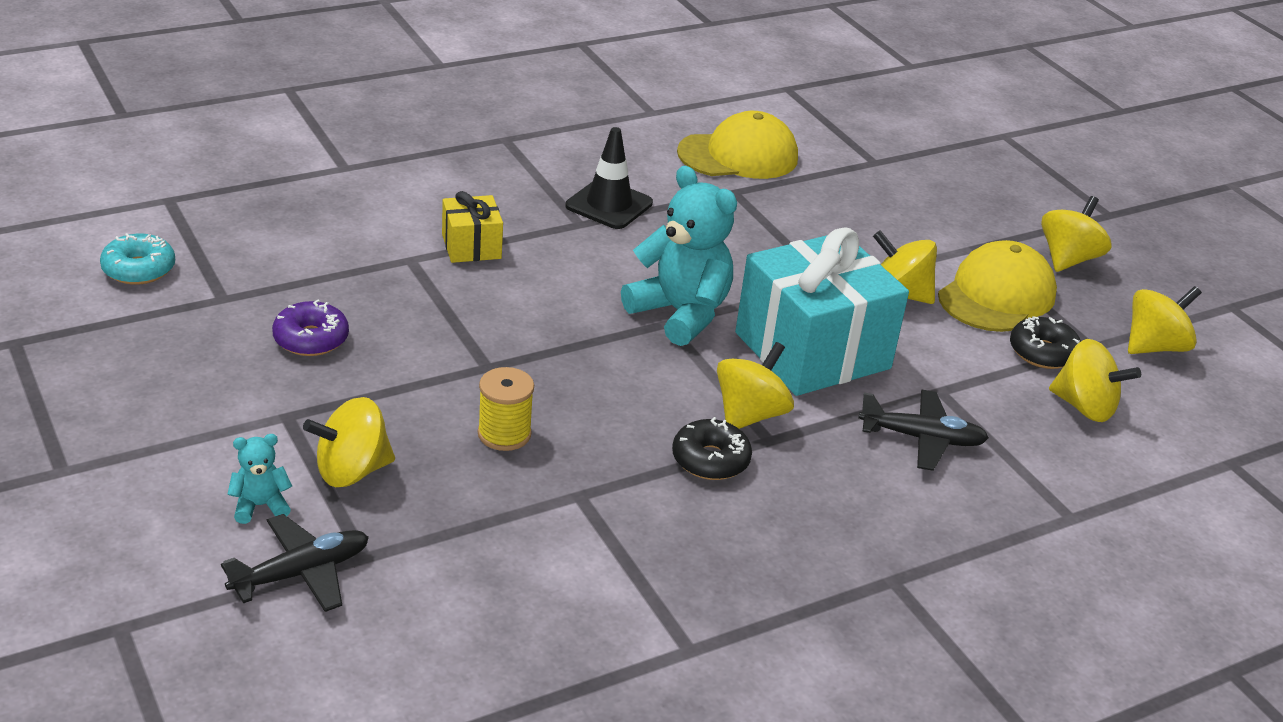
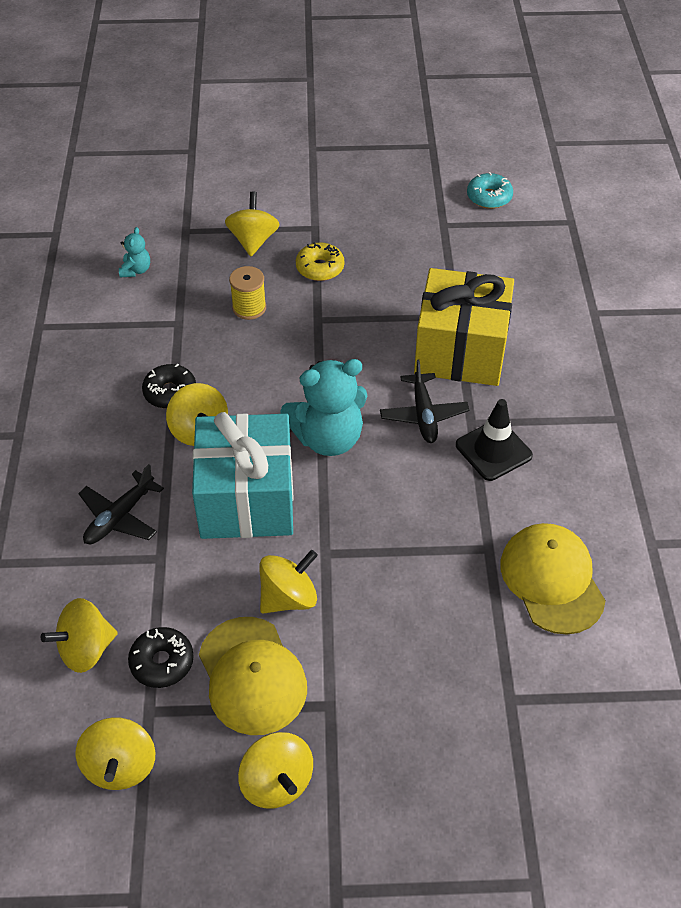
camera: 120 degrees right, 15 degrees up
black plane [221,514,369,612] -> black plane moved to [380,360,469,443]
turquoise teddy bear [227,434,292,524] -> turquoise teddy bear moved to [119,227,150,277]
purple donut [272,299,349,356] -> none
yellow gift [442,191,503,263] -> yellow gift [414,268,514,386], size x2.10
yellow cap [677,111,798,179] -> yellow cap turned 150 degrees clockwise [500,523,606,635]
none -> yellow donut [296,242,344,281]

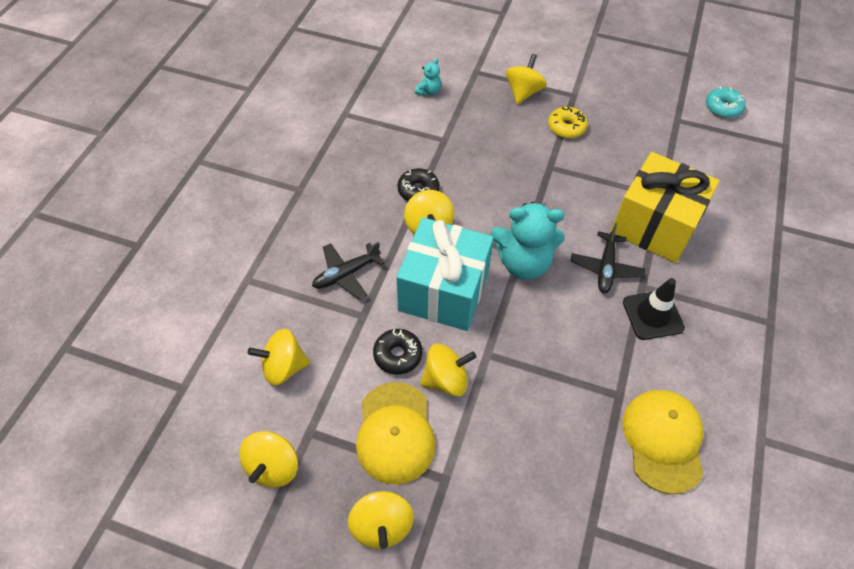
camera: 20 degrees right, 5 degrees up
black donut [128,627,194,688] -> black donut moved to [373,329,422,375]
yellow spool [229,266,266,320] -> none

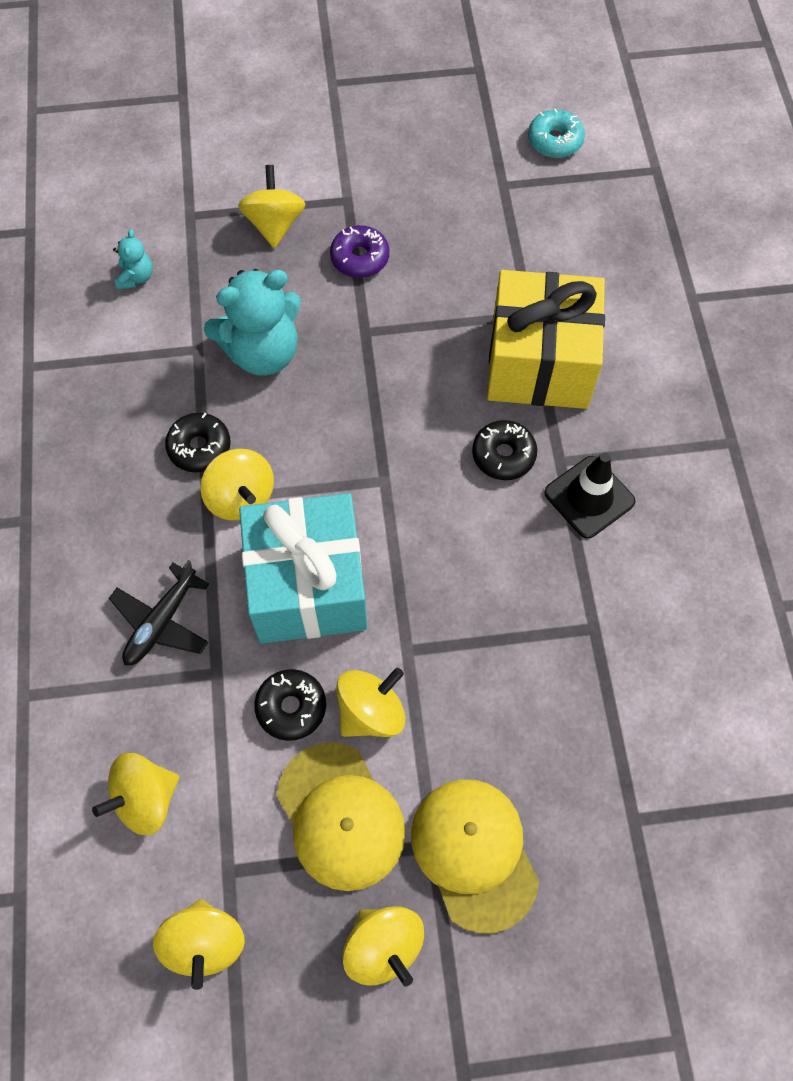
camera: 25 degrees left, 10 degrees up
turquoise teddy bear [491,202,565,280] -> turquoise teddy bear moved to [204,269,301,376]
yellow donut [548,106,588,138] -> purple donut [330,225,389,278]
black plane [571,223,645,293] -> black donut [472,420,537,480]
yellow cap [622,390,703,494] -> yellow cap moved to [411,779,539,933]

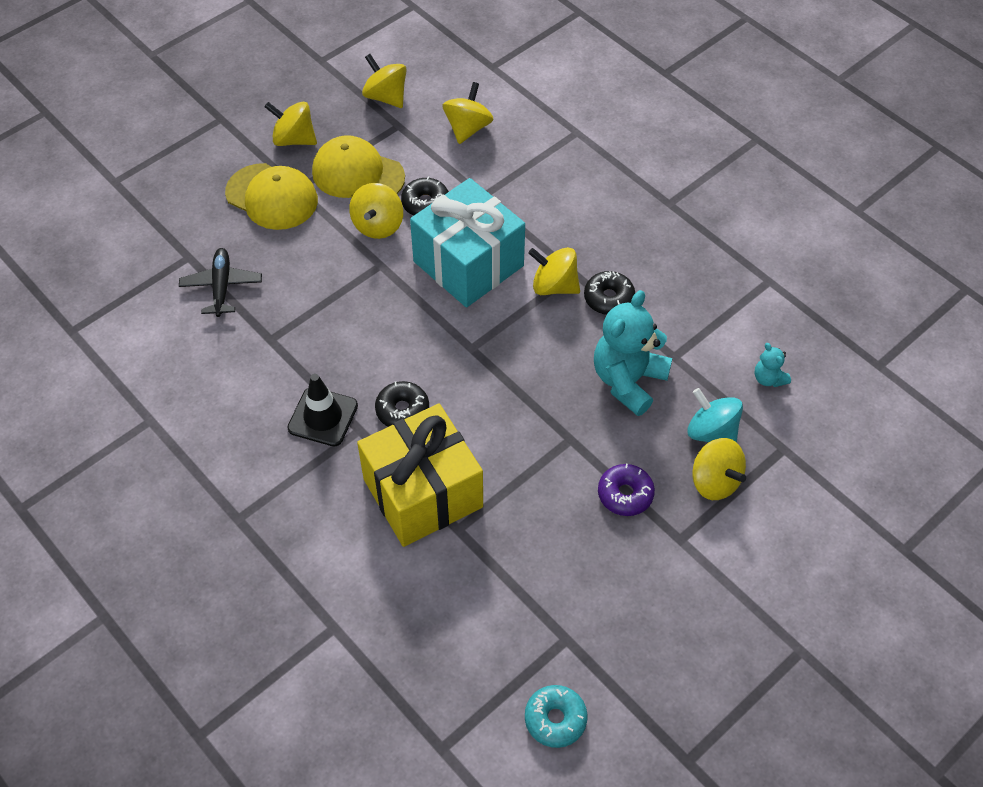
camera: 145 degrees right, 10 degrees down
black plane [109,560,209,665] -> black plane moved to [179,248,262,317]
none -> turquoise spinning top [687,388,743,442]

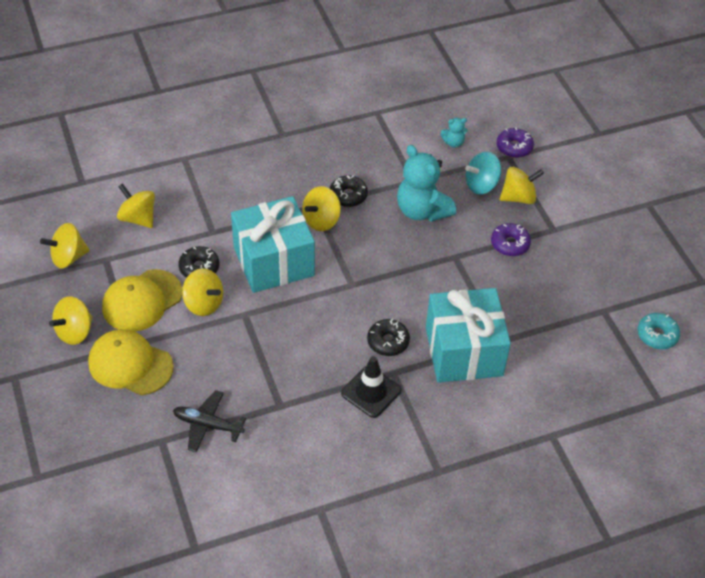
camera: 70 degrees left, 5 degrees down
yellow cap [225,163,318,230] -> yellow cap turned 120 degrees counterclockwise [88,329,174,395]
yellow gift [357,404,483,547] -> turquoise gift [426,288,511,383]
none -> purple donut [497,128,534,158]

